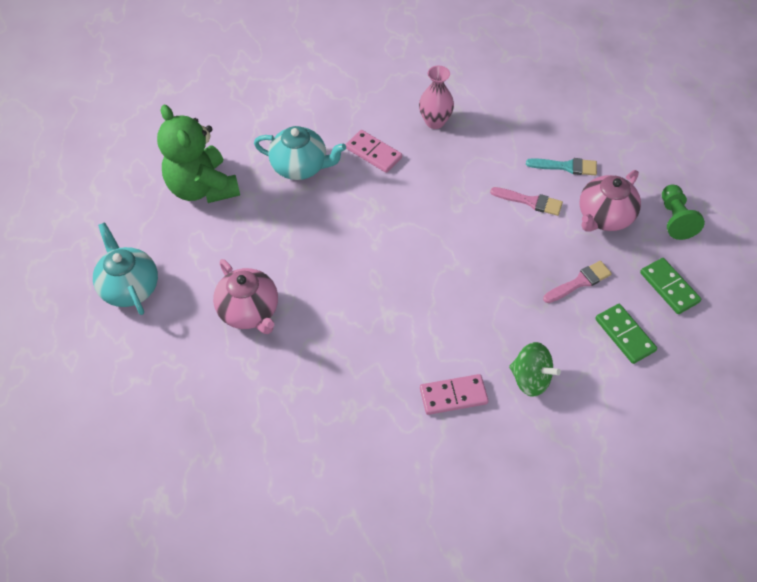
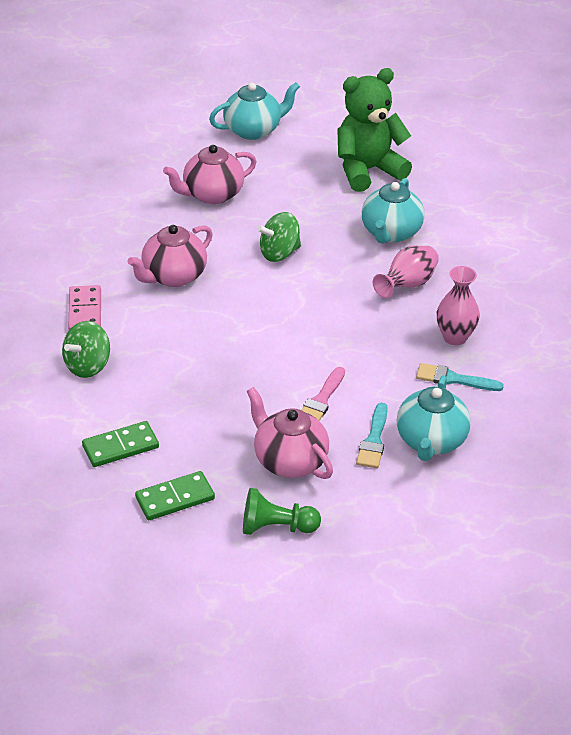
camera: 95 degrees right, 15 degrees down
pink domino [345,130,402,173] -> pink vase [373,246,439,298]
pink brush [543,261,612,303] -> none
none -> pink teapot [127,225,213,287]
none -> green spinning top [257,212,301,262]
none -> turquoise teapot [397,375,471,461]
none -> turquoise brush [416,363,504,391]

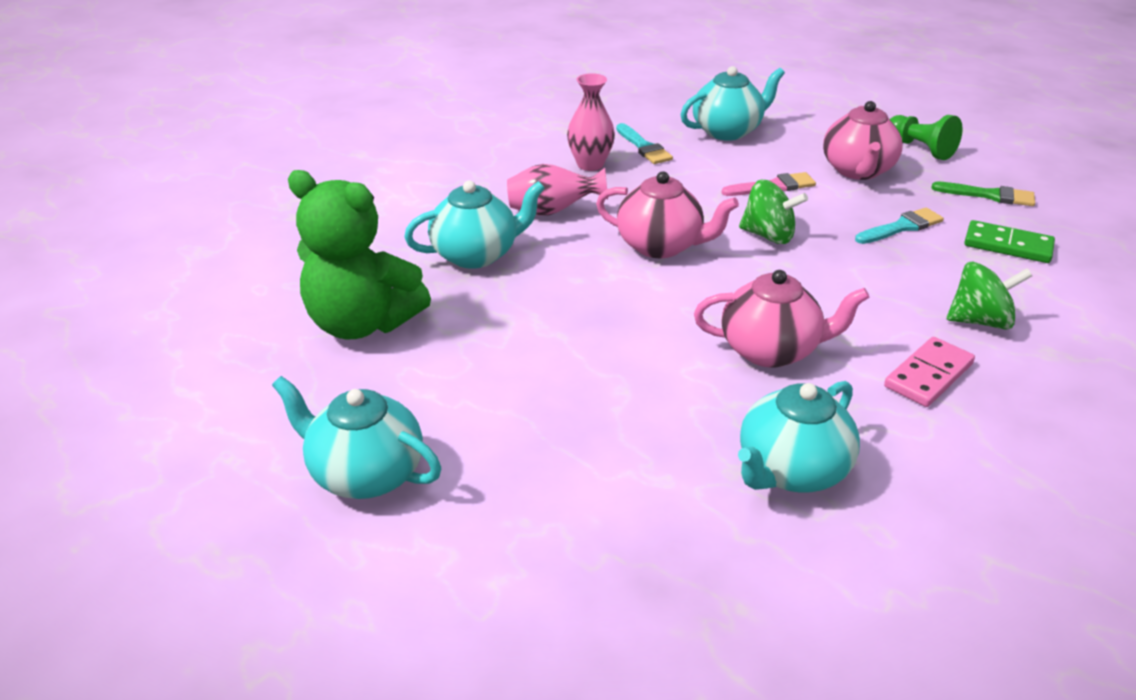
camera: 130 degrees left, 5 degrees down
green domino [135,471,215,520] -> green brush [931,182,1035,206]
pink teapot [163,145,257,204] -> pink teapot moved to [596,171,739,258]
green spinning top [257,212,301,262] -> green spinning top moved to [739,180,808,244]
turquoise brush [356,403,388,468] -> turquoise brush moved to [855,207,944,244]
none -> turquoise teapot [738,381,860,492]

